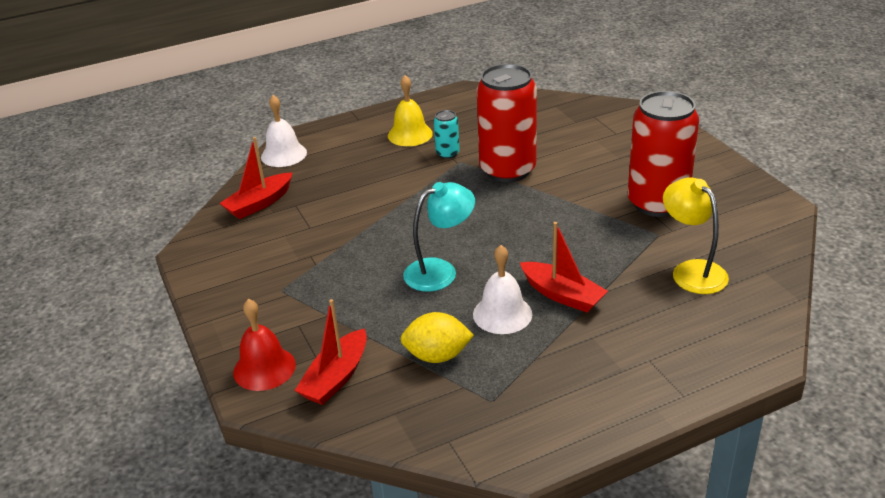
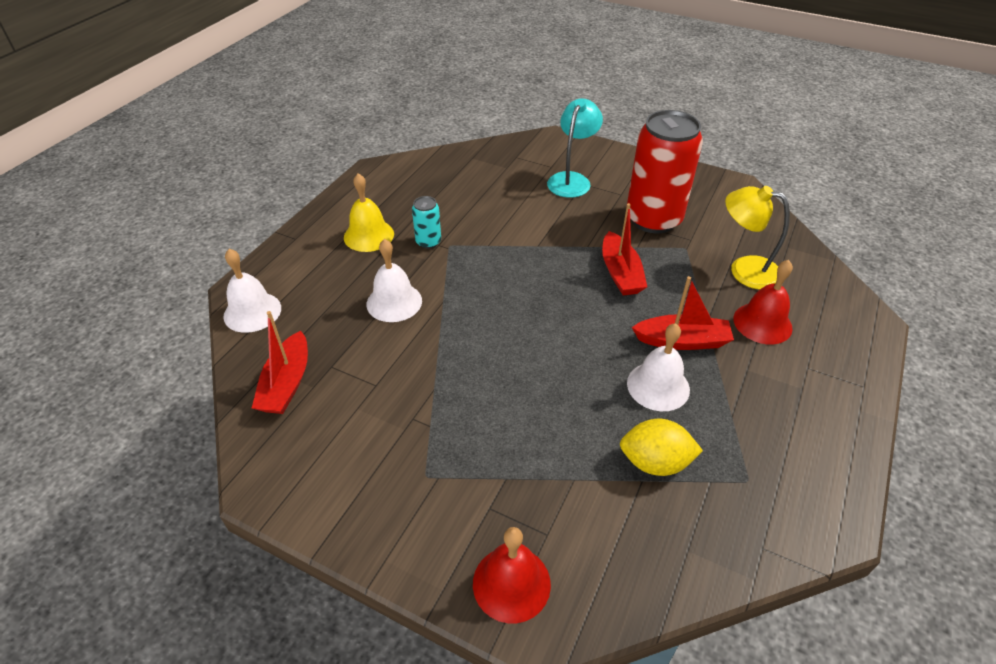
camera: 40 degrees left, 10 degrees up
red boat [294,299,367,405] -> red boat moved to [602,203,647,296]
yellow lemon [400,312,474,363] -> yellow lemon turned 45 degrees clockwise [620,419,703,476]
turquoise lamp [403,182,475,292] -> turquoise lamp moved to [547,98,603,198]
red can [477,64,537,182] -> none
none -> white bell [367,239,422,322]
none -> red bell [733,260,793,344]

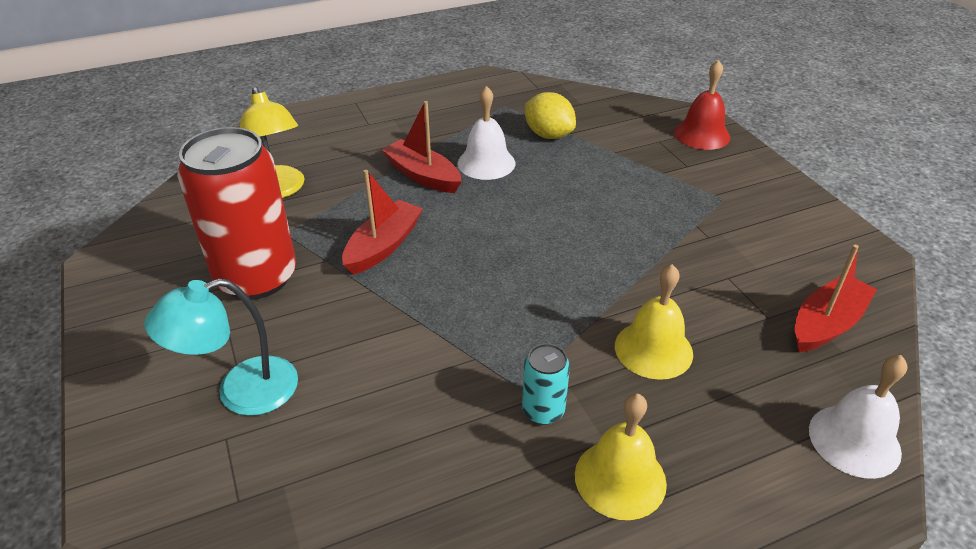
camera: 140 degrees left, 5 degrees down
white bell [367,239,422,322] -> yellow bell [615,264,693,380]
red bell [733,260,793,344] -> none

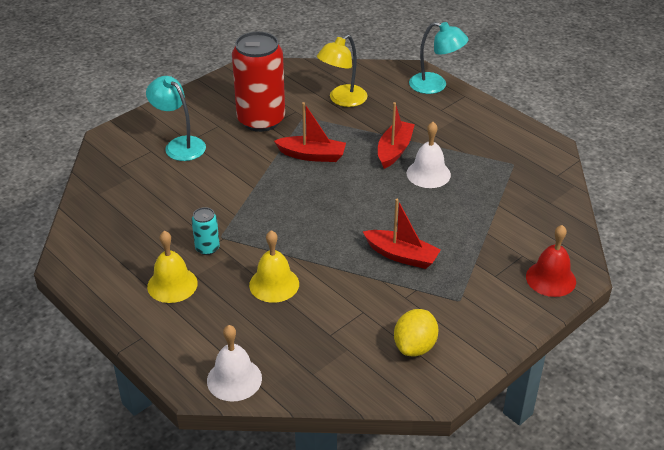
camera: 70 degrees right, 0 degrees up
yellow lemon [525,92,576,139] -> yellow lemon moved to [394,309,438,356]
red boat [795,245,877,352] -> red boat moved to [363,199,441,269]
none -> turquoise lamp [409,22,468,94]

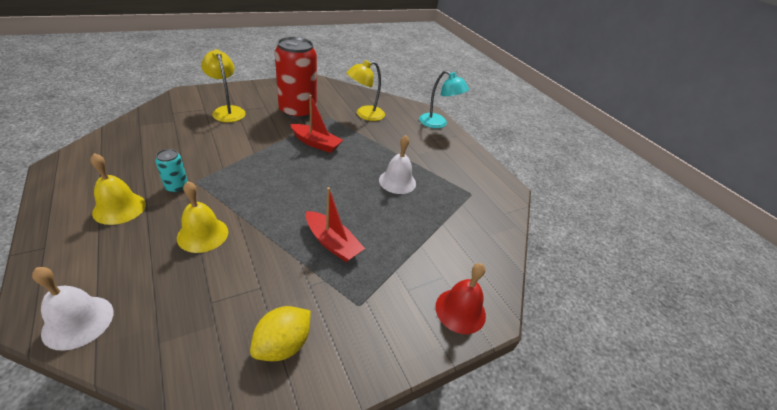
camera: 10 degrees right, 0 degrees up
turquoise lamp [146,76,206,161] -> yellow lamp [201,49,246,122]
red boat [378,102,415,169] -> none

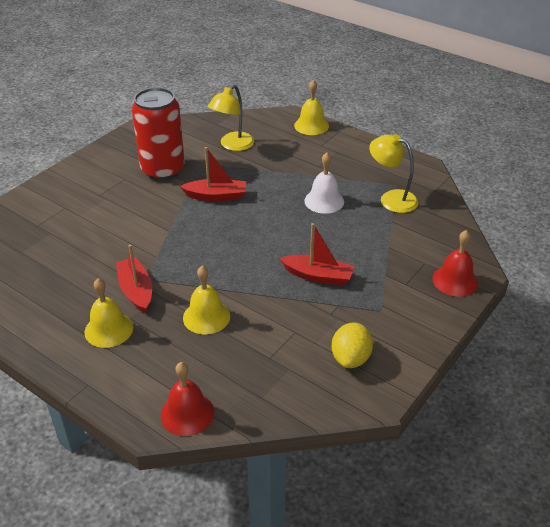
camera: 20 degrees left, 0 degrees up
white bell [32,267,113,351] -> red bell [160,362,214,436]
turquoise can [155,149,188,193] -> red boat [116,245,152,313]
yellow lamp [201,49,246,122] -> yellow lamp moved to [369,134,419,213]
turquoise lamp [419,70,469,128] -> yellow bell [294,80,329,135]

